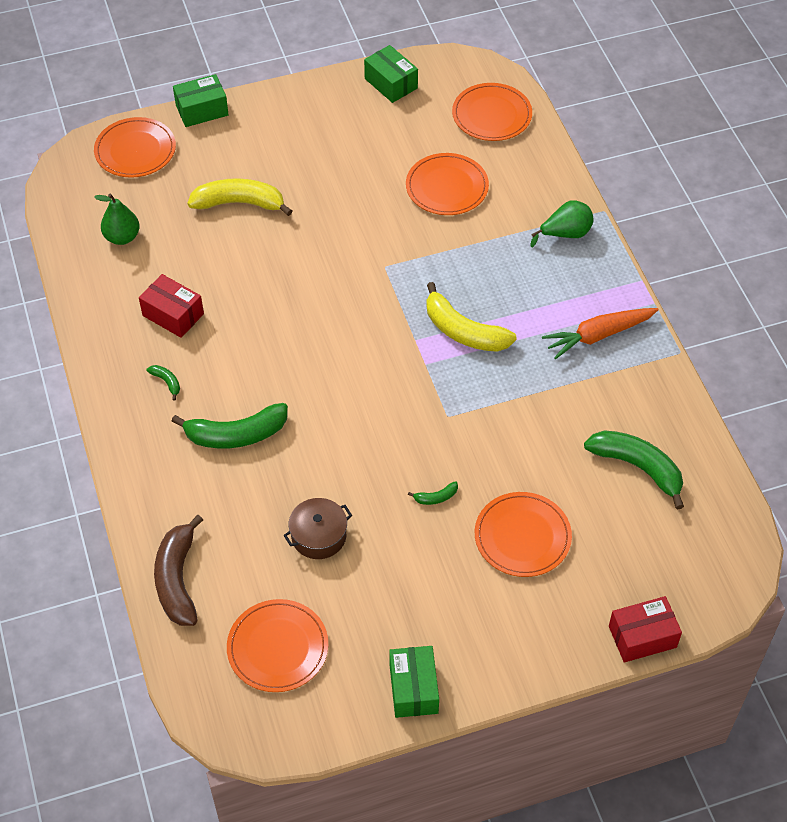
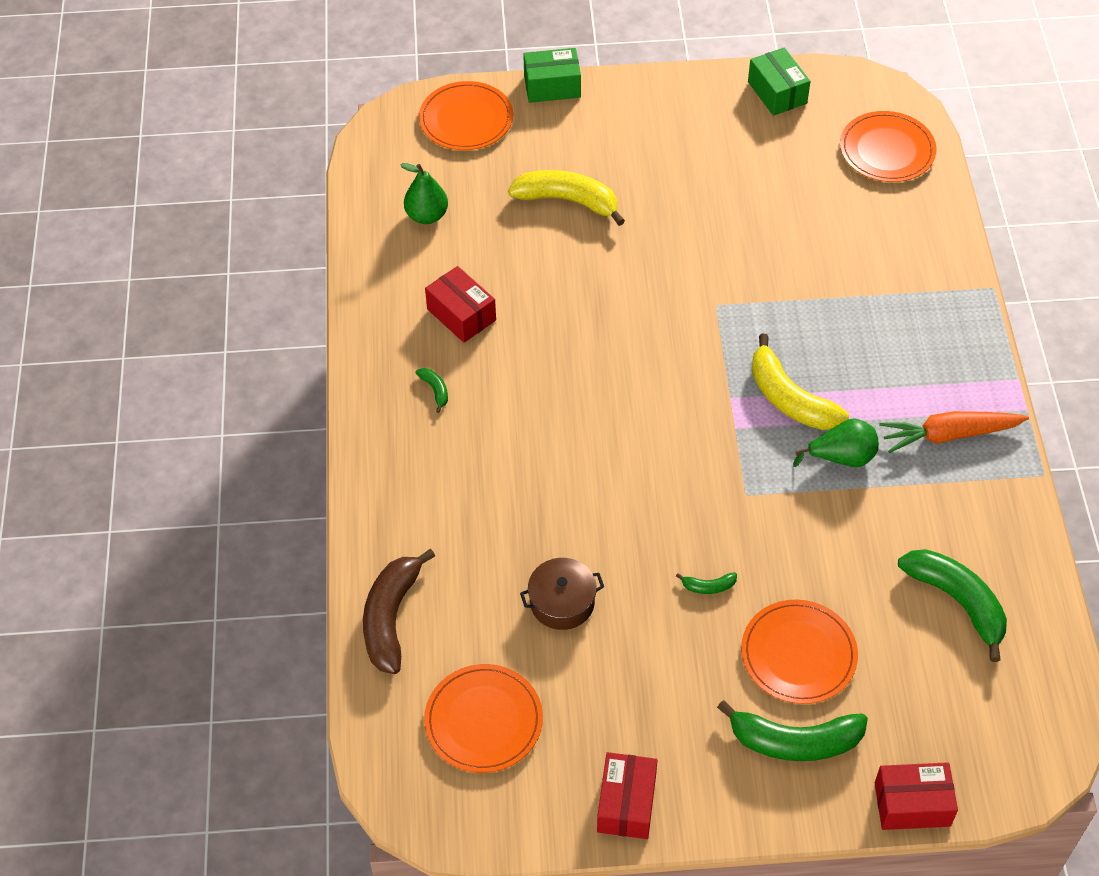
camera: 15 degrees right, 0 degrees up
green banana [171,403,288,449] -> green banana moved to [717,700,868,761]
green box [389,646,439,718] -> red box [597,752,658,839]
orange plate [406,153,489,215] -> none
green pear [530,200,594,247] -> green pear moved to [793,418,879,467]

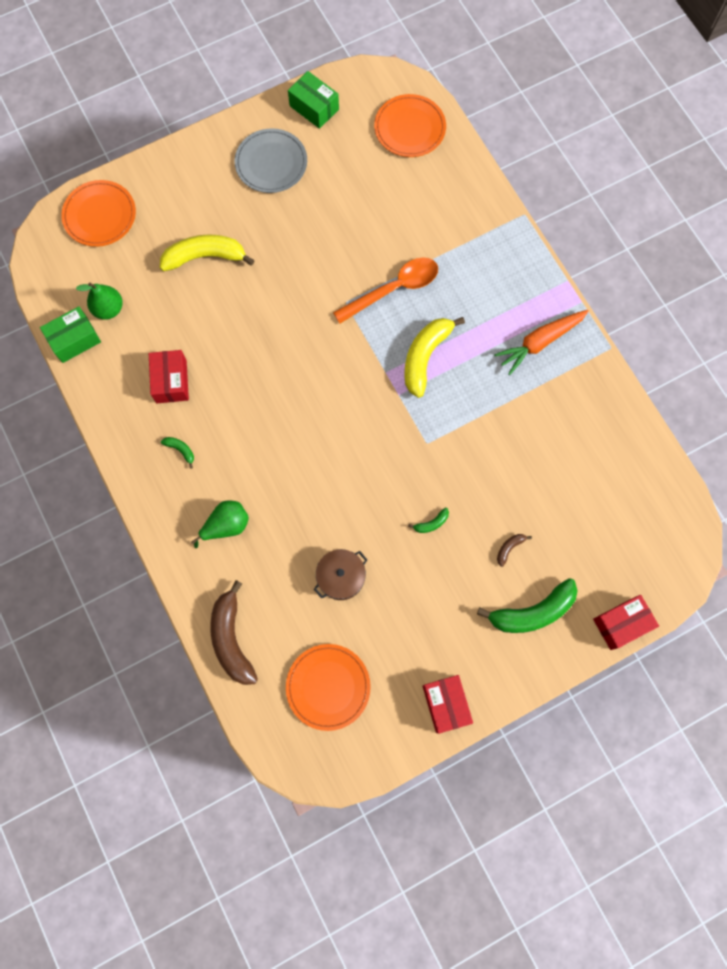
camera: 25 degrees left, 20 degrees up
red box [425,266,496,343] -> red box turned 60 degrees clockwise [149,350,189,403]
green box [523,48,581,103] -> green box moved to [40,306,101,363]
orange plate [741,600,858,704] -> brown banana [497,534,532,567]
yellow banana [751,334,849,430] -> yellow banana turned 90 degrees clockwise [404,317,465,398]
green pear [793,418,879,467] -> green pear moved to [191,501,249,548]
green banana [898,549,1007,662] -> none
none -> grey plate [235,128,307,193]
none -> orange spoon [333,257,438,324]

